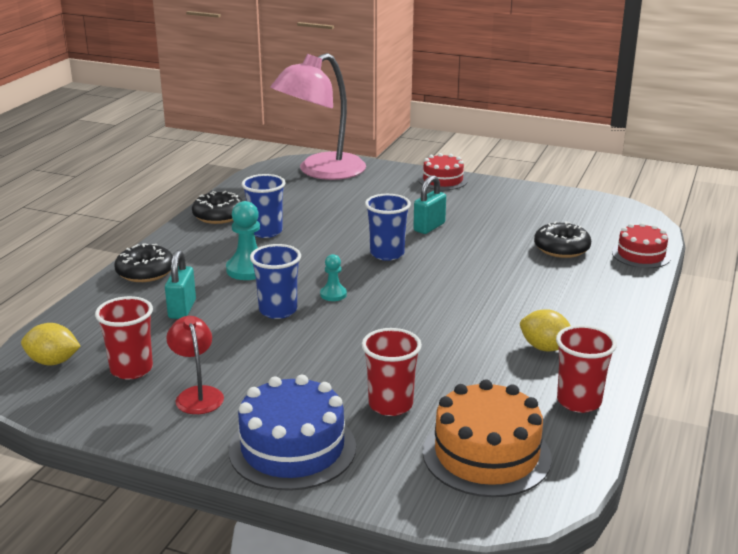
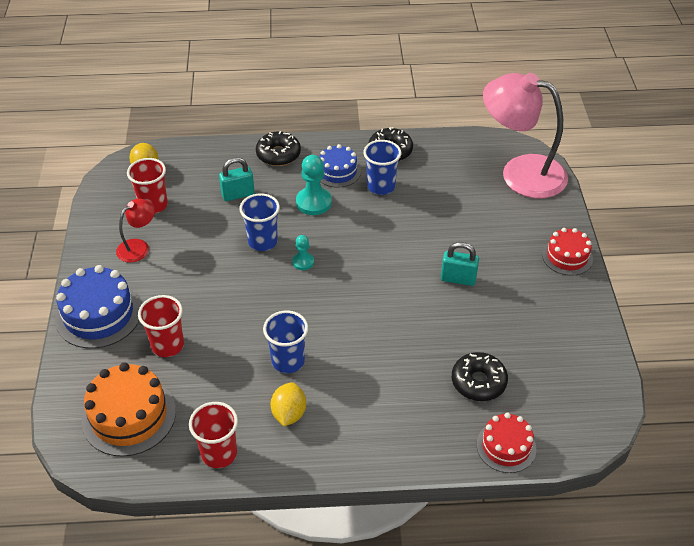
camera: 65 degrees right, 20 degrees up
blue cup [365,194,411,261] -> blue cup moved to [263,310,308,373]
none -> blue cake [319,144,361,188]

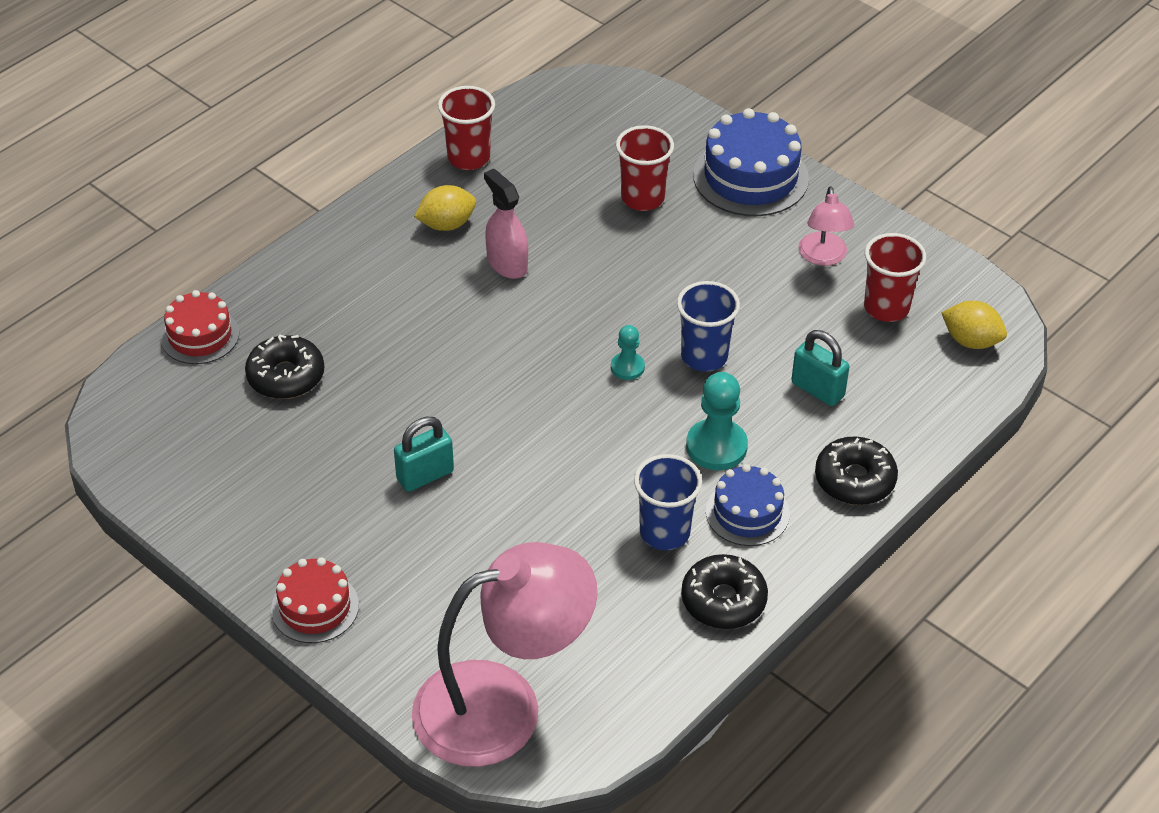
camera: 135 degrees right, 0 degrees up
orange cake [82,362,176,457] -> none
red lamp [116,199,155,263] -> pink lamp [799,186,854,266]
turquoise padlock [219,157,255,201] -> turquoise padlock turned 75 degrees counterclockwise [791,330,850,406]
blue cup [263,310,308,373] -> pink spray bottle [484,168,528,279]
yellow lemon [271,382,306,426] -> yellow lemon turned 75 degrees counterclockwise [414,185,476,231]

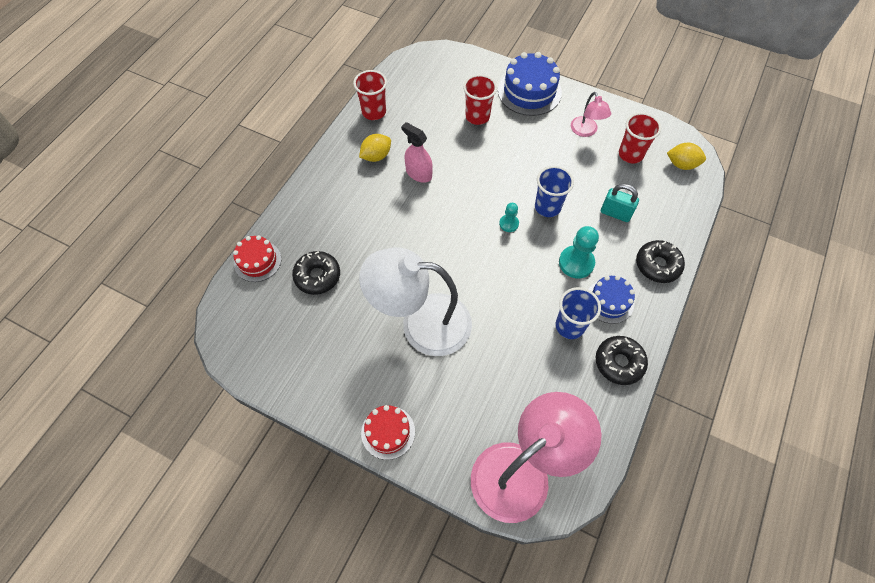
camera: 15 degrees left, 15 degrees up
turquoise padlock [394,416,454,492] -> white lamp [359,247,472,356]

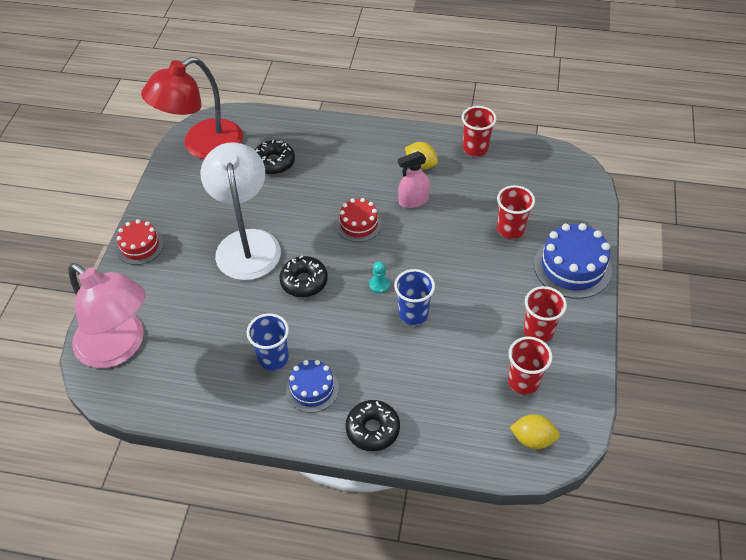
camera: 75 degrees right, 10 degrees down
red cake [233,235,281,282] -> red cake moved to [336,198,382,242]
pink spray bottle [401,122,433,183] -> pink spray bottle turned 135 degrees counterclockwise [398,151,430,208]
turquoise pawn [559,226,599,278] -> none
pink lamp [571,92,611,137] -> red cup [524,286,567,342]
black donut [596,336,648,385] -> black donut moved to [279,256,328,297]
turquoise padlock [601,184,639,222] -> none
yellow lemon [667,143,706,170] -> yellow lemon turned 75 degrees counterclockwise [510,414,560,449]
none -> red lamp [141,57,243,159]

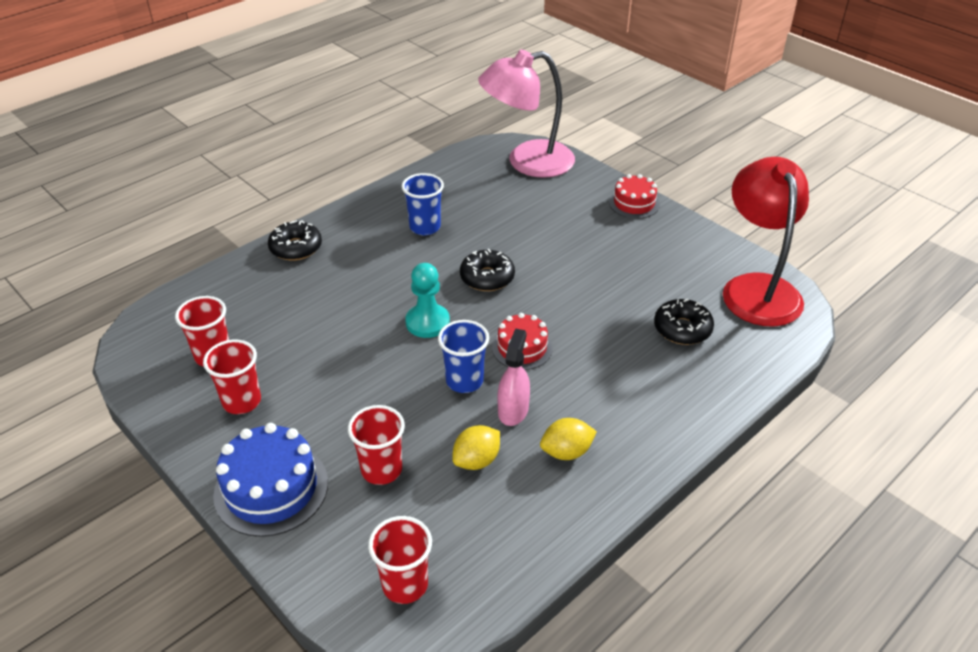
camera: 125 degrees right, 10 degrees down
white lamp [201,142,281,280] -> none
blue cake [286,360,339,413] -> none
turquoise pawn [369,261,390,294] -> turquoise pawn [405,263,450,338], size x1.74
blue cup [394,269,435,325] -> blue cup moved to [438,320,489,393]
red cup [462,106,497,157] -> red cup moved to [368,516,432,604]
yellow lemon [510,414,560,449] -> yellow lemon moved to [452,425,500,470]

